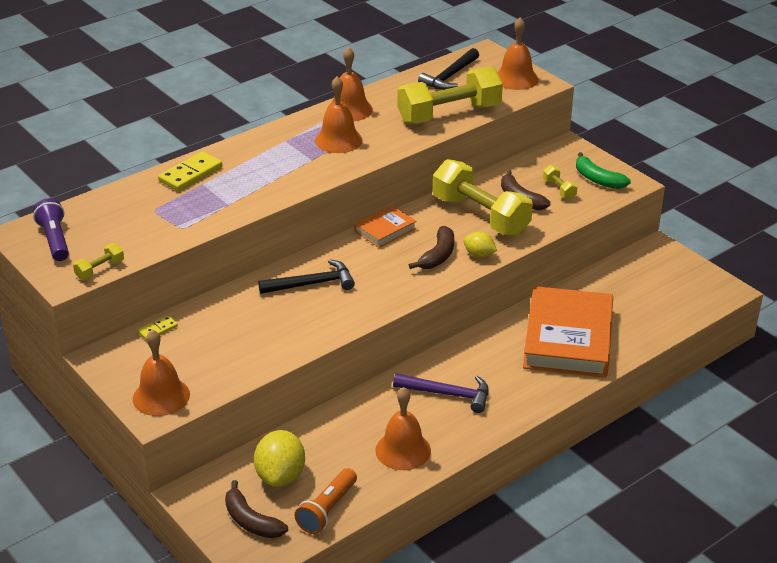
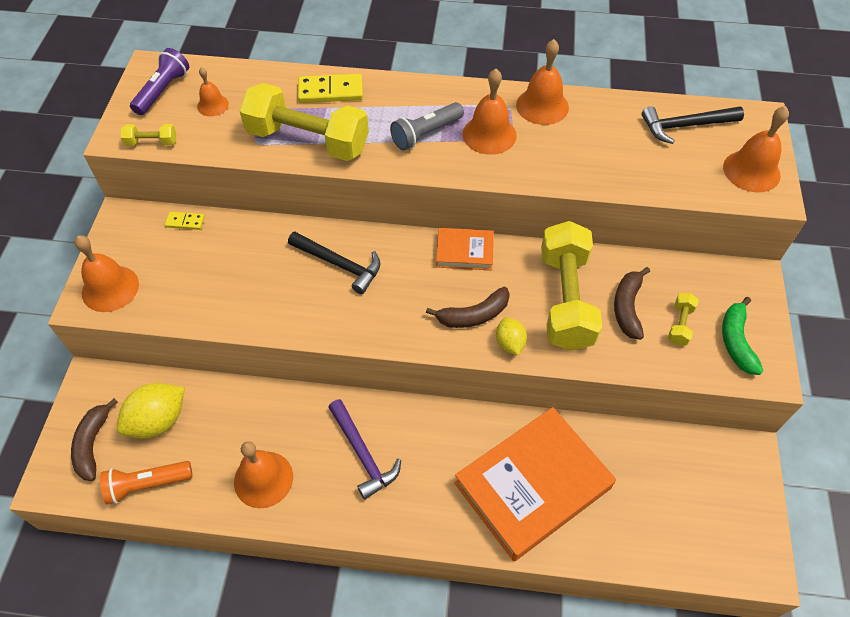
camera: 45 degrees right, 20 degrees up
yellow dumbbell [397,66,503,124] -> yellow dumbbell moved to [240,83,369,161]
none -> orange bell [197,67,229,116]
none -> grey flashlight [390,102,464,151]

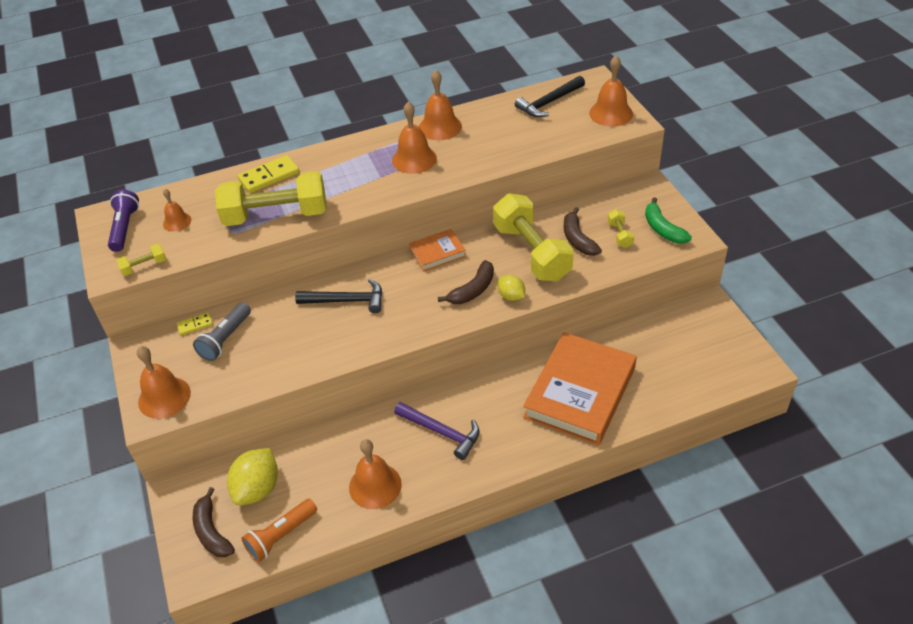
camera: 25 degrees left, 10 degrees down
grey flashlight [390,102,464,151] -> grey flashlight moved to [193,303,251,361]

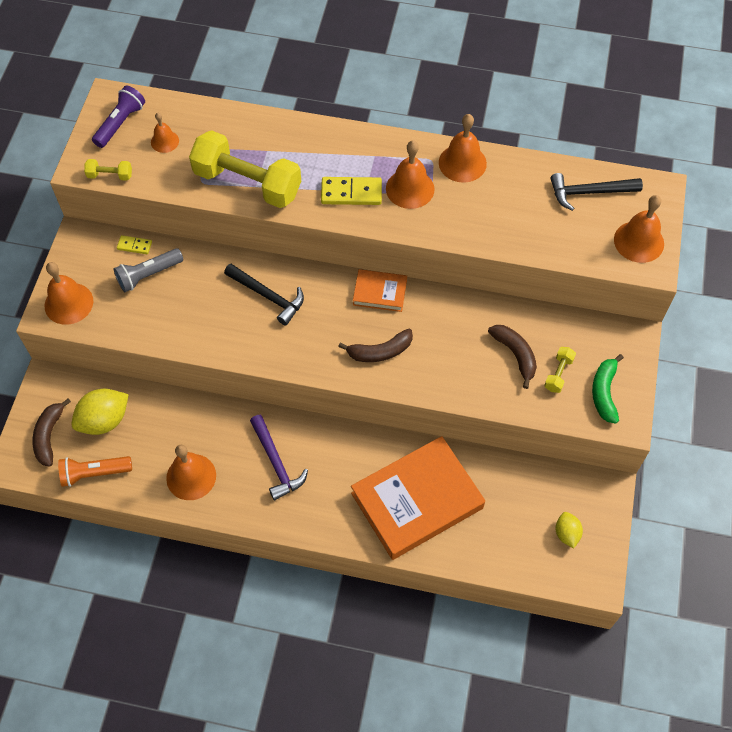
camera: 30 degrees right, 15 degrees up
yellow domino [238,155,300,193] -> yellow domino moved to [321,177,382,205]
yellow dumbbell [493,193,574,281] -> none
yellow lemon [498,275,525,301] -> yellow lemon moved to [556,512,583,548]
brown banana [564,207,602,256] -> brown banana turned 135 degrees clockwise [488,325,537,389]

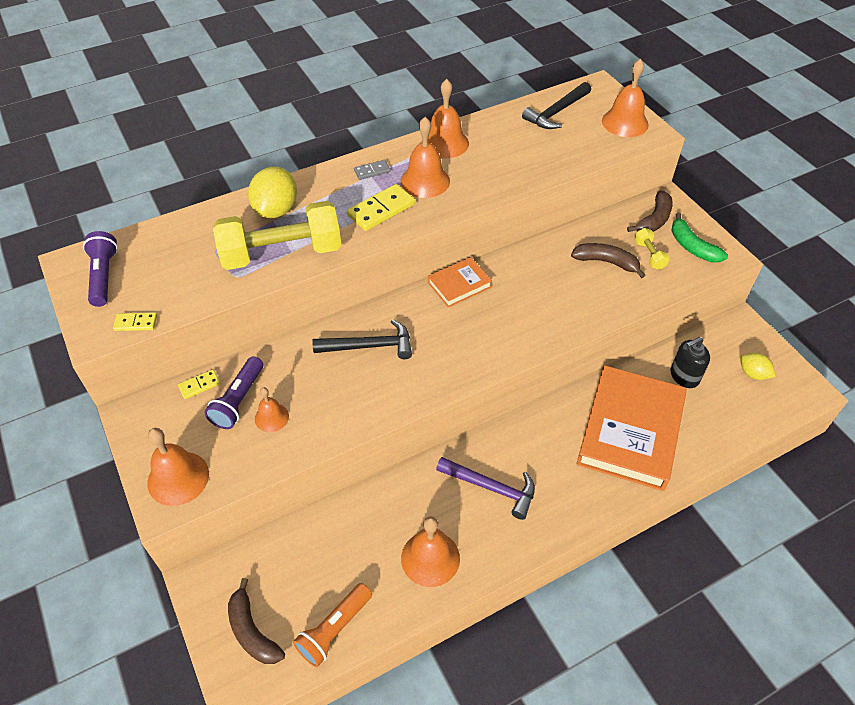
camera: 40 degrees left, 10 degrees down
yellow lemon [71,389,129,435] -> yellow lemon moved to [248,167,297,218]
yellow dumbbell [84,159,132,181] -> yellow domino [113,313,157,331]
grey flashlight [114,248,183,292] -> purple flashlight [204,357,263,429]
orange bell [151,113,179,153] -> orange bell moved to [255,387,289,432]
brown banana [338,329,413,362] -> brown banana moved to [627,190,673,232]
none -> grey domino [354,160,391,180]
none -> black soap dispenser [671,337,710,388]

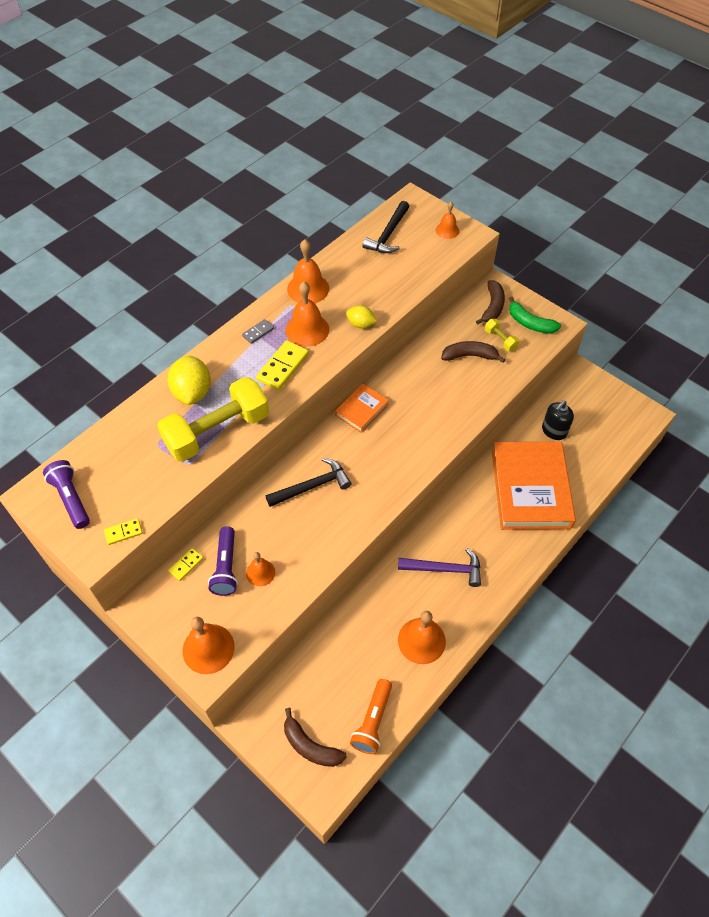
camera: 20 degrees left, 5 degrees up
orange bell [602,59,649,137] -> orange bell [436,202,459,239], size x0.60
yellow lemon [740,353,776,380] -> yellow lemon moved to [346,305,377,328]

